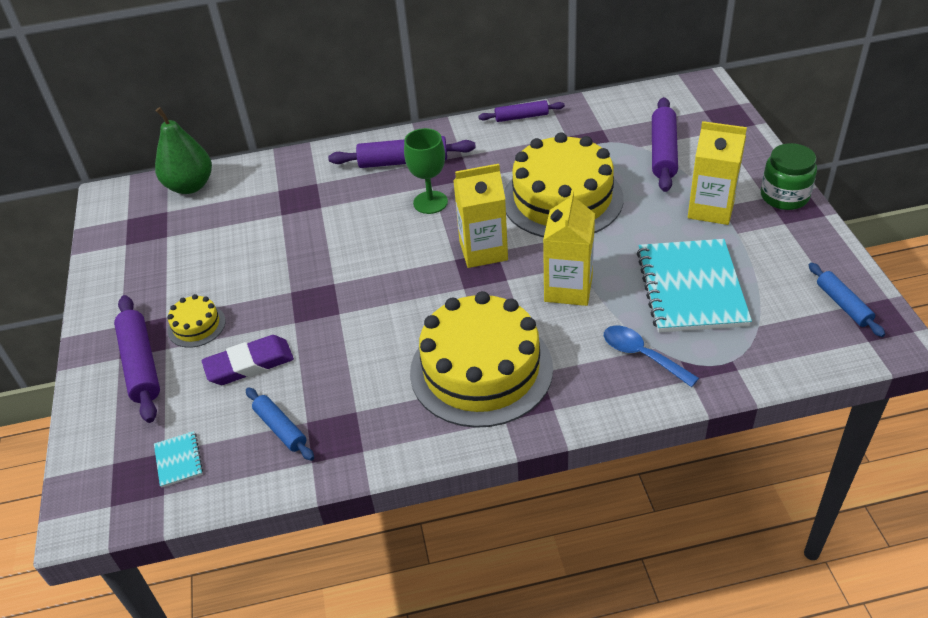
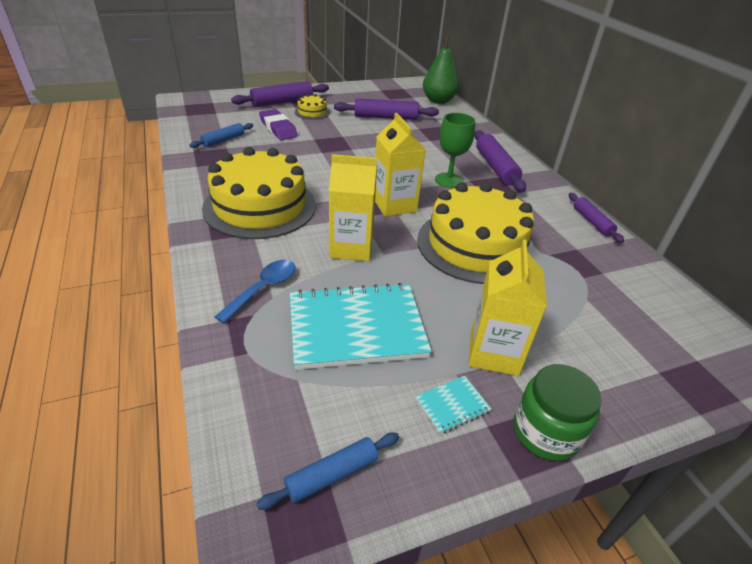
camera: 75 degrees right, 5 degrees down
turquoise notebook [154,431,203,488] -> turquoise notebook moved to [416,376,491,434]
purple rolling pin [652,97,678,192] -> purple rolling pin moved to [334,98,439,120]

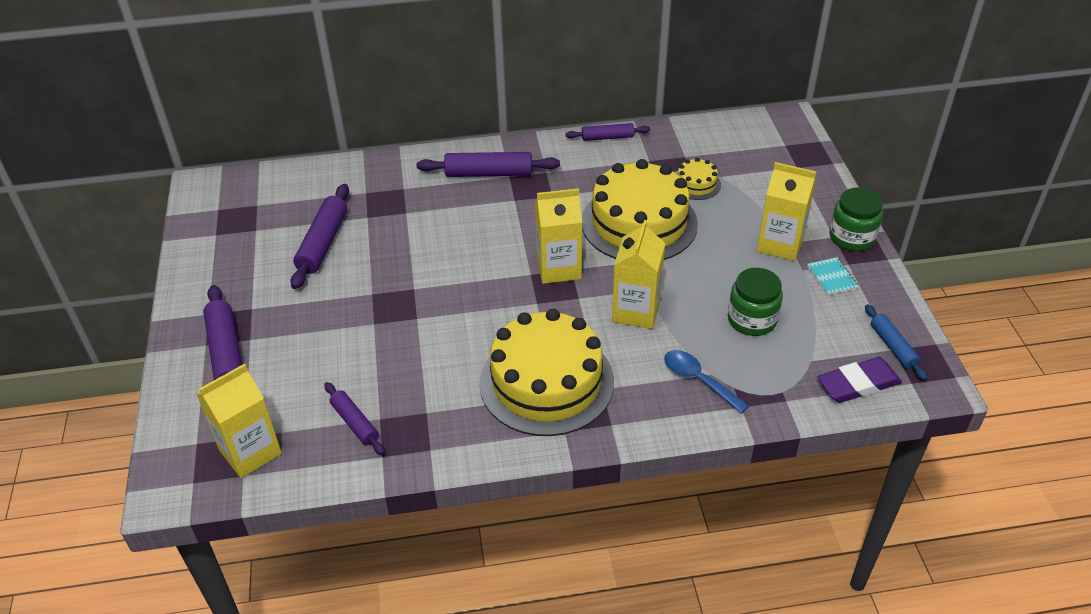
camera: 75 degrees left, 5 degrees up
blue rolling pin [190,123,253,148] -> purple rolling pin [324,382,385,455]
purple eraser [259,109,298,140] -> purple eraser moved to [817,357,902,403]
turquoise notebook [290,283,432,370] -> green jar [728,268,783,336]
yellow cake [295,94,330,120] -> yellow cake moved to [677,158,721,200]
green pear [423,35,459,104] -> none
green goblet [435,113,475,188] -> none
none -> yellow carton [196,364,282,478]

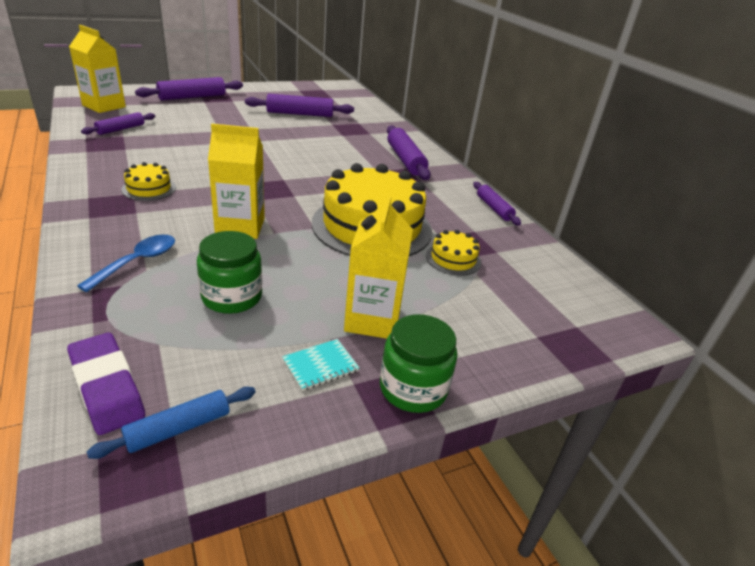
camera: 70 degrees right, 10 degrees down
yellow cake [479,309,614,436] -> yellow cake [121,162,176,201], size x0.43
yellow carton [535,188,582,284] -> none

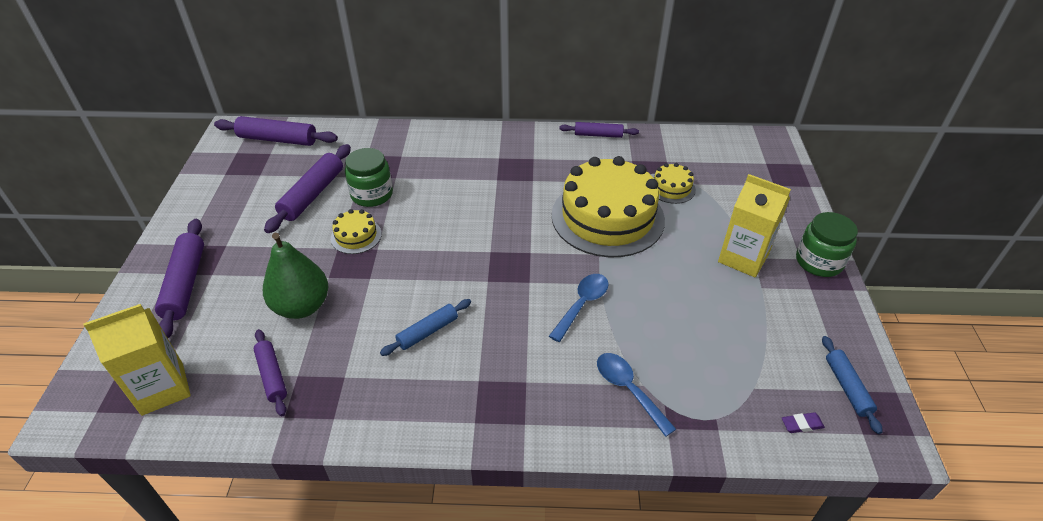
camera: 60 degrees left, 10 degrees up
purple eraser [67,333,145,435] -> purple eraser [782,412,825,433], size x0.46
yellow cake [121,162,176,201] -> yellow cake moved to [331,209,382,254]
green jar [197,231,262,314] -> green jar moved to [345,148,393,207]
yellow carton [208,124,265,239] -> blue spoon [549,274,609,342]
turquoise notebook [282,339,360,391] -> none
purple rolling pin [387,125,431,180] -> purple rolling pin moved to [214,116,338,146]
none -> green pear [263,233,329,319]
none -> blue rolling pin [380,299,471,356]

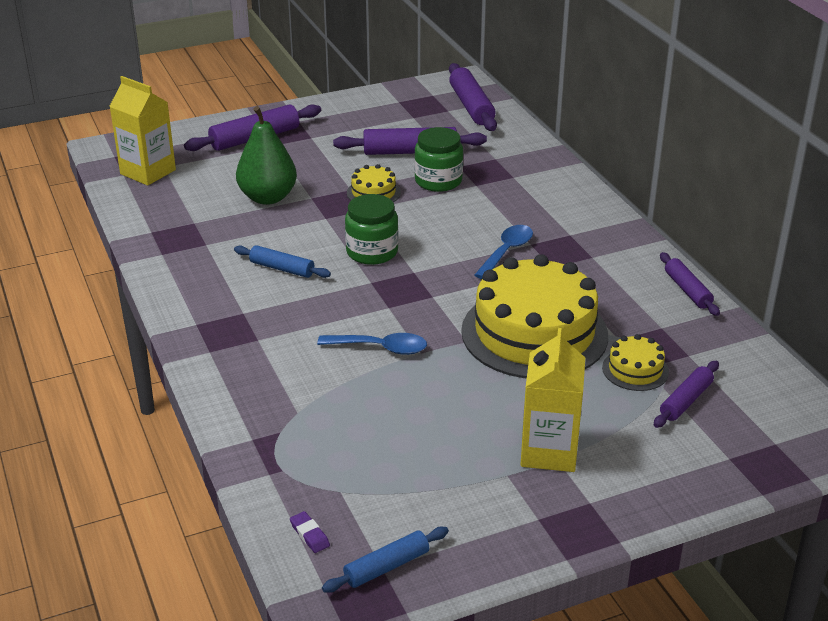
camera: 65 degrees right, 10 degrees down
purple rolling pin [254,329,287,416] -> purple rolling pin moved to [654,361,719,428]
blue spoon [597,353,676,437] -> blue spoon moved to [474,225,533,279]
green jar [796,212,858,277] -> green jar moved to [345,194,398,265]

